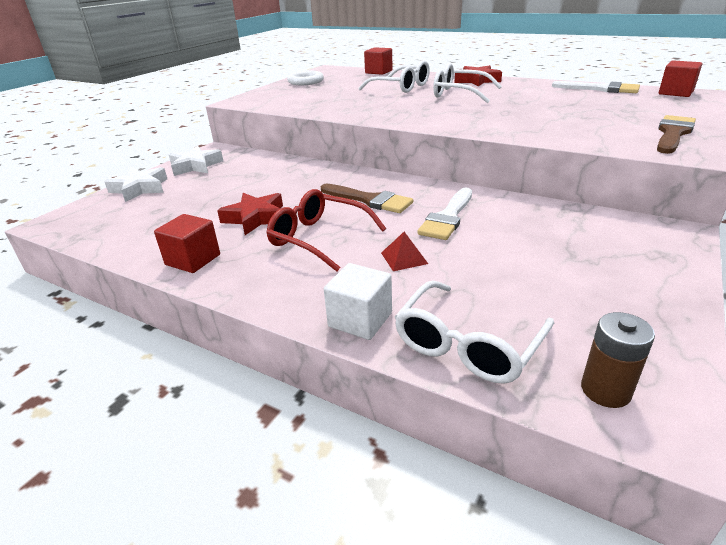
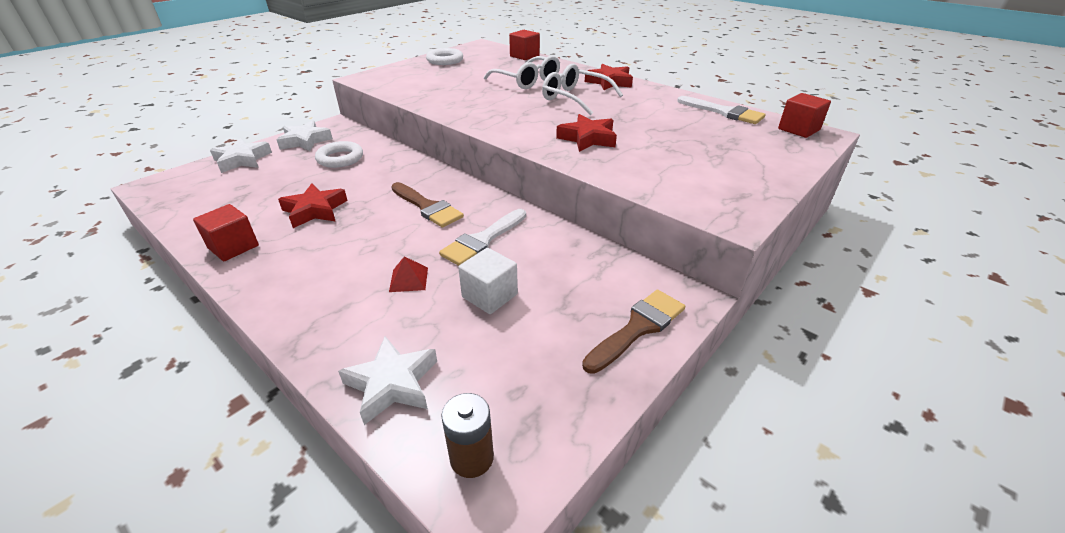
camera: 10 degrees right, 5 degrees up
red glasses [266,189,386,272] -> none
white cube [324,263,392,340] -> white cube moved to [458,248,518,314]
white glasses [395,281,554,384] -> white star [338,336,437,425]
brown brush [657,115,696,154] -> brown brush moved to [582,290,685,374]
none -> white ring [315,141,363,168]
none -> red star [556,114,617,152]

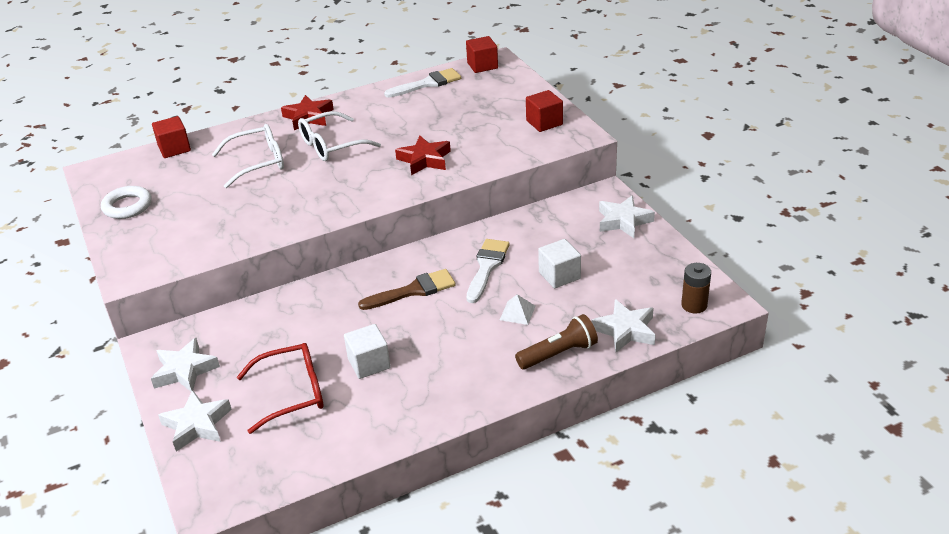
camera: 65 degrees left, 0 degrees up
red cube [193,204,259,261] -> red cube moved to [526,90,563,132]
red star [278,184,348,228] -> white cube [344,324,391,379]
white ring [315,141,363,168] -> none
red pyramid [389,256,428,292] -> white pyramid [500,294,536,325]
white brush [439,209,526,266] -> white brush turned 135 degrees counterclockwise [467,239,510,303]
brown brush [582,290,685,374] -> white star [599,195,655,238]
none -> red glasses [237,343,324,434]
none -> brown flashlight [515,314,598,369]

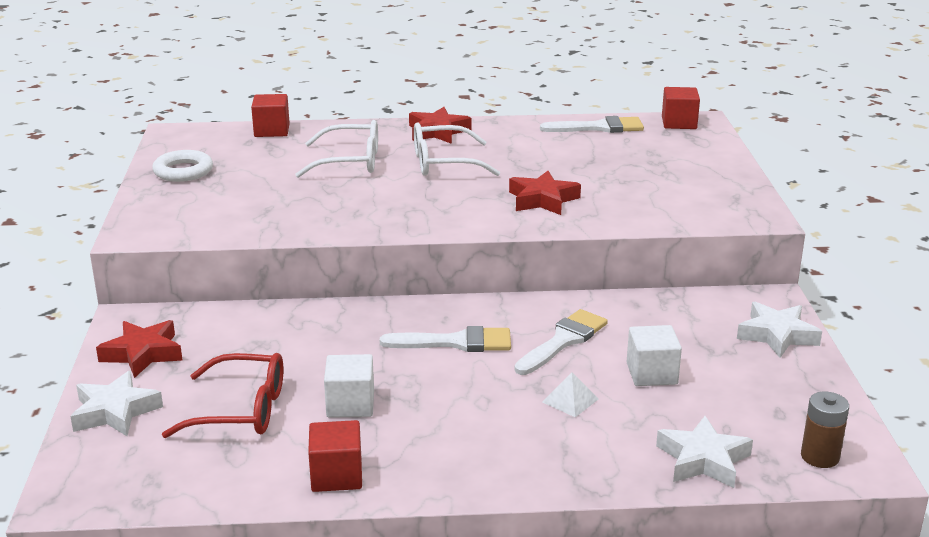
camera: 20 degrees right, 10 degrees down
white star [151,338,220,392] -> red star [96,320,183,378]
brown brush [358,269,456,310] -> white brush [380,326,511,352]
brown flashlight [515,314,598,369] -> none
red cube [526,90,563,132] -> red cube moved to [308,420,362,492]

